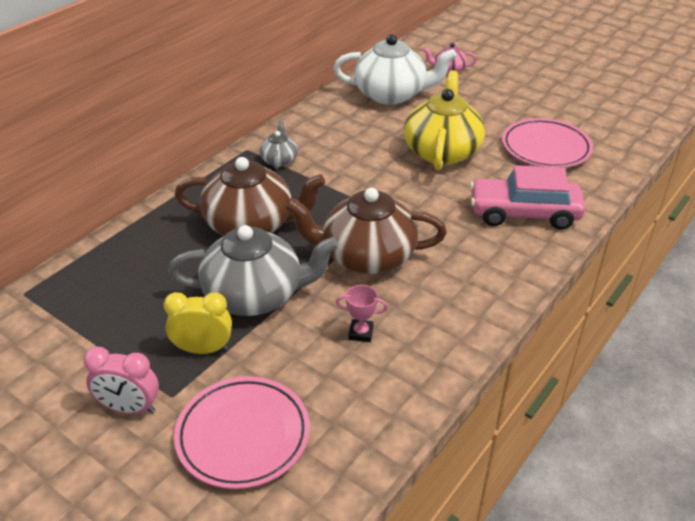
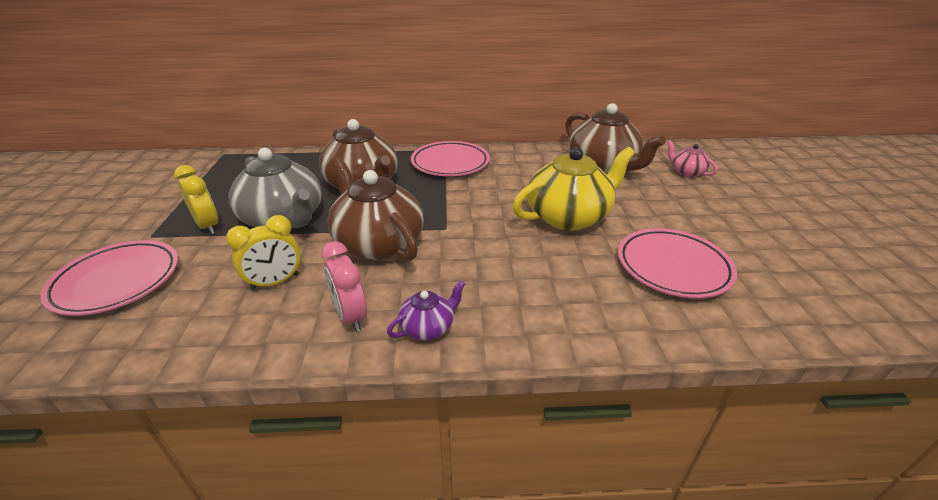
camera: 50 degrees right, 5 degrees down
pink clock [83,347,159,414] -> pink clock moved to [321,241,367,332]
grey teapot [259,120,298,169] -> pink plate [411,141,490,176]
white teapot [333,34,457,105] -> brown teapot [565,103,666,174]
pink trophy [336,285,388,342] -> yellow clock [226,215,301,290]
pink car [470,165,585,230] -> none
none -> purple teapot [387,280,465,340]

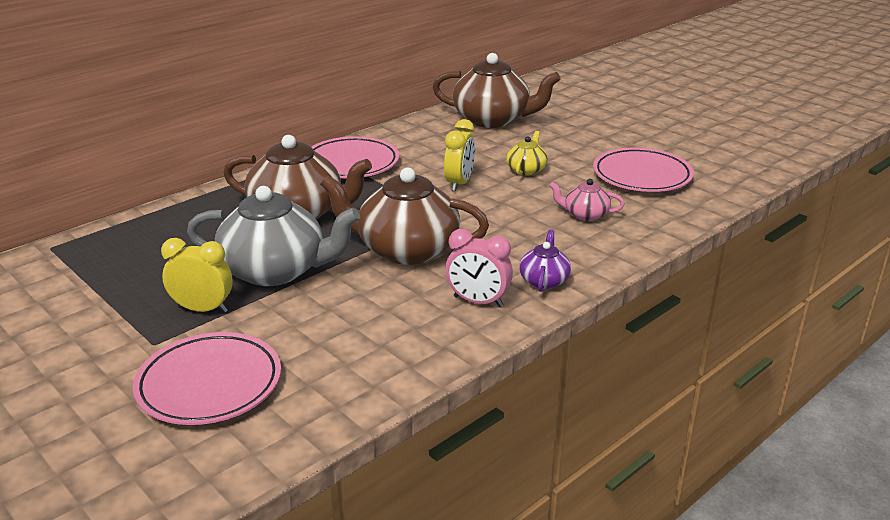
camera: 40 degrees left, 5 degrees down
yellow clock [226,215,301,290] -> yellow clock moved to [444,119,475,191]
yellow teapot [513,147,635,231] -> yellow teapot [506,131,548,175], size x0.48
pink teapot [667,141,718,177] -> pink teapot moved to [549,179,625,221]

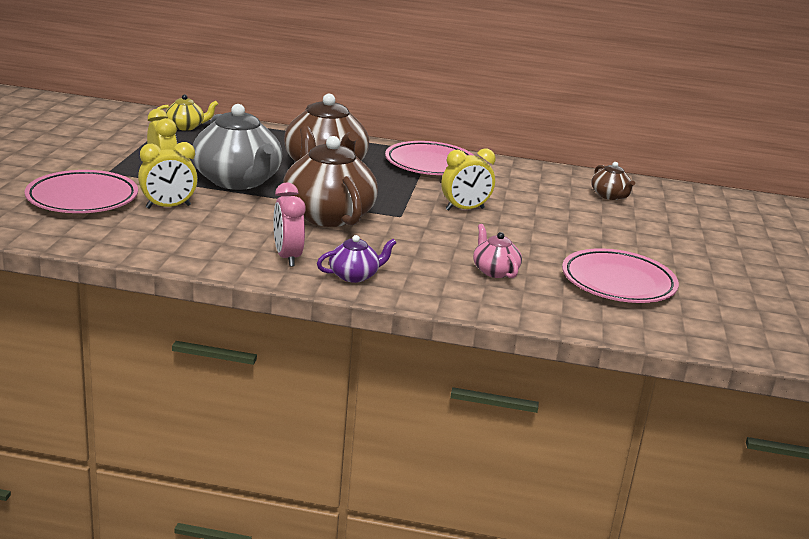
camera: 50 degrees right, 5 degrees down
brown teapot [433,53,561,128] -> brown teapot [591,162,635,200], size x0.48
yellow teapot [506,131,548,175] -> yellow teapot moved to [157,94,218,131]
none -> yellow clock [138,142,198,209]

